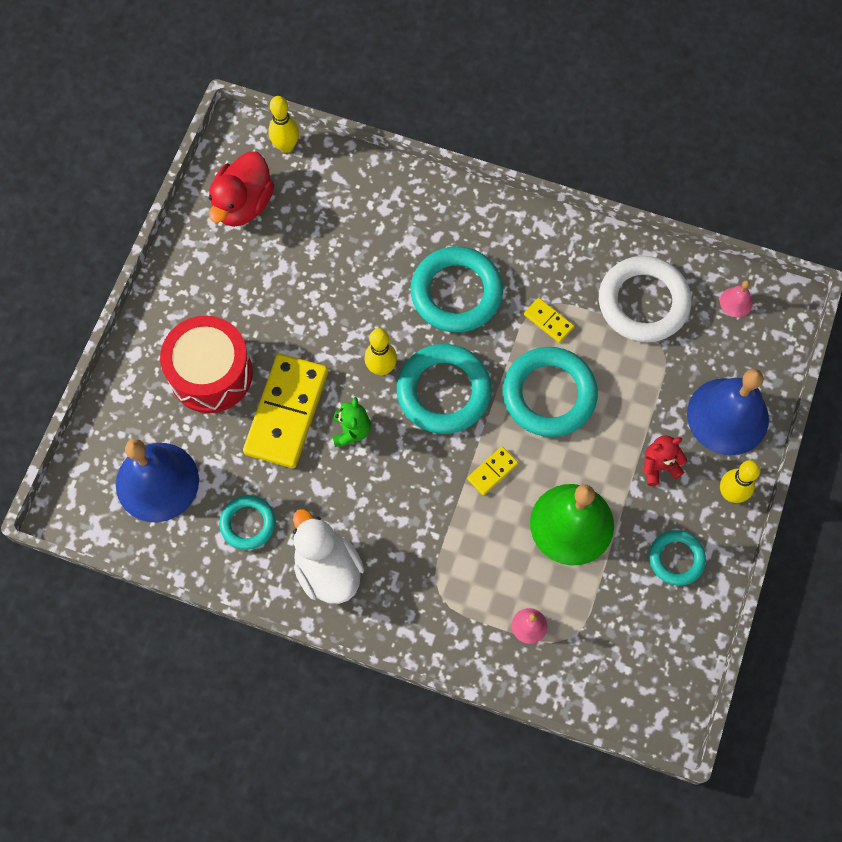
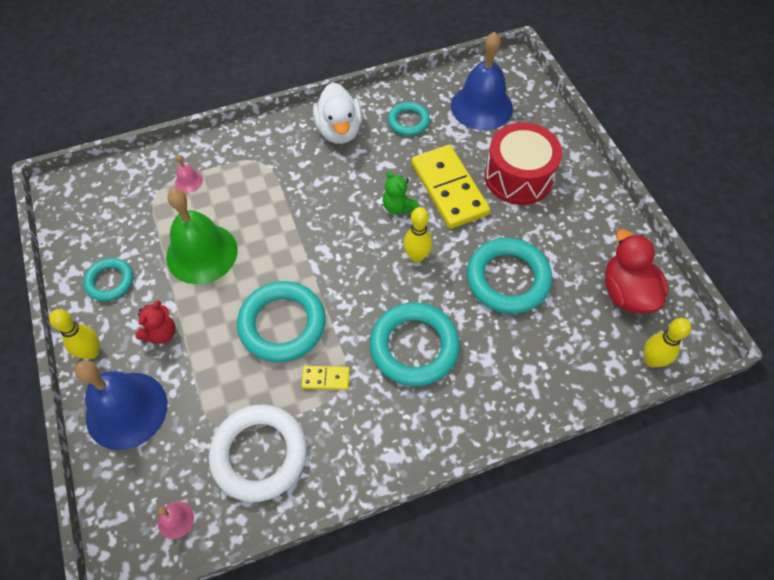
camera: 140 degrees right, 10 degrees down
white duck [293,509,364,604] -> white duck turned 60 degrees clockwise [313,82,362,144]
turquoise ring [397,344,492,434] -> turquoise ring moved to [467,238,552,314]
yellow domino [467,447,518,495] -> none

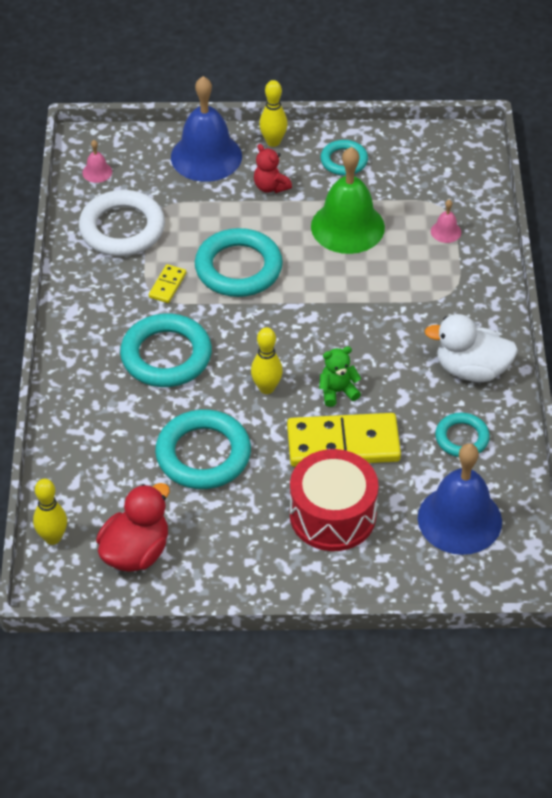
camera: 110 degrees right, 10 degrees down
red duck [605,230,669,314] -> red duck turned 60 degrees counterclockwise [96,483,170,572]

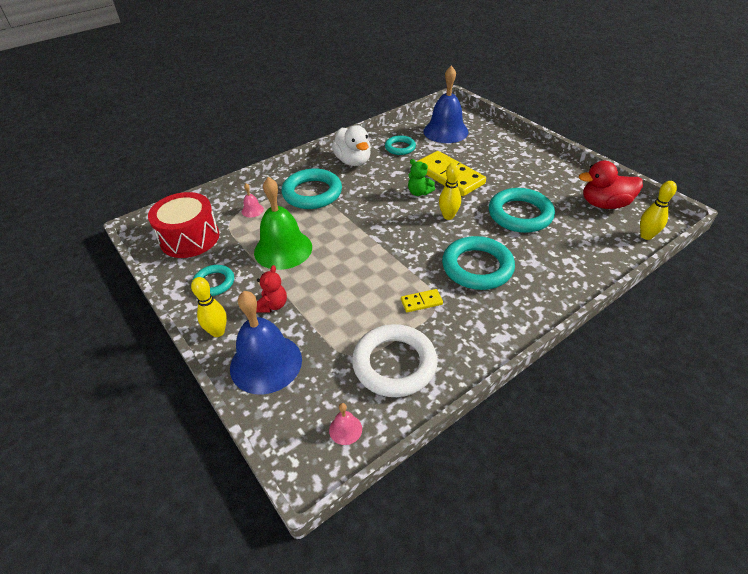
camera: 125 degrees left, 5 degrees down
turquoise ring [195,228,283,297] -> turquoise ring moved to [282,169,342,209]
red drum [290,449,378,551] -> red drum moved to [148,192,219,258]

